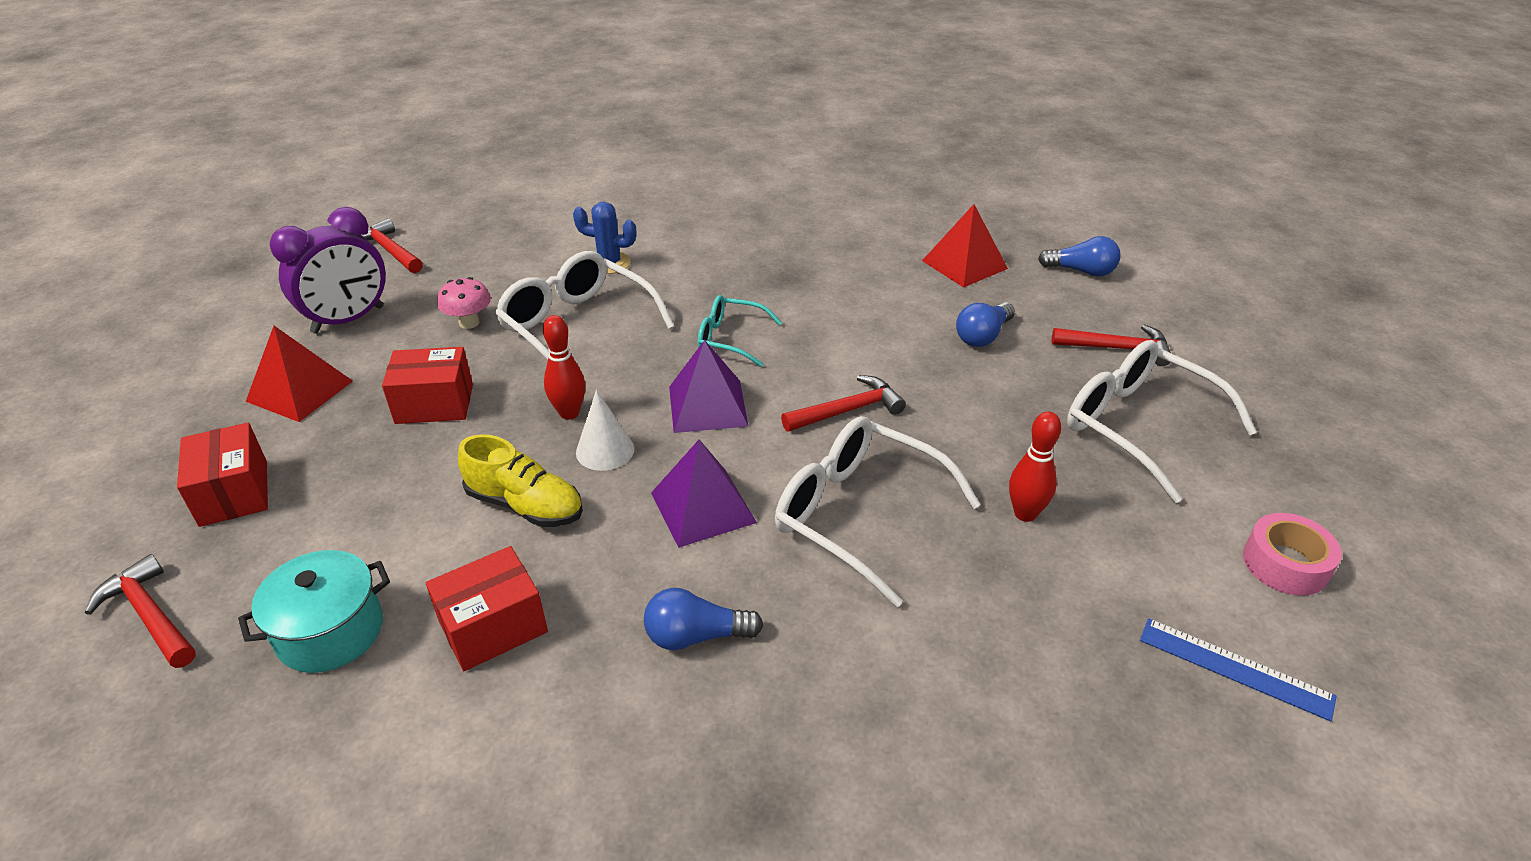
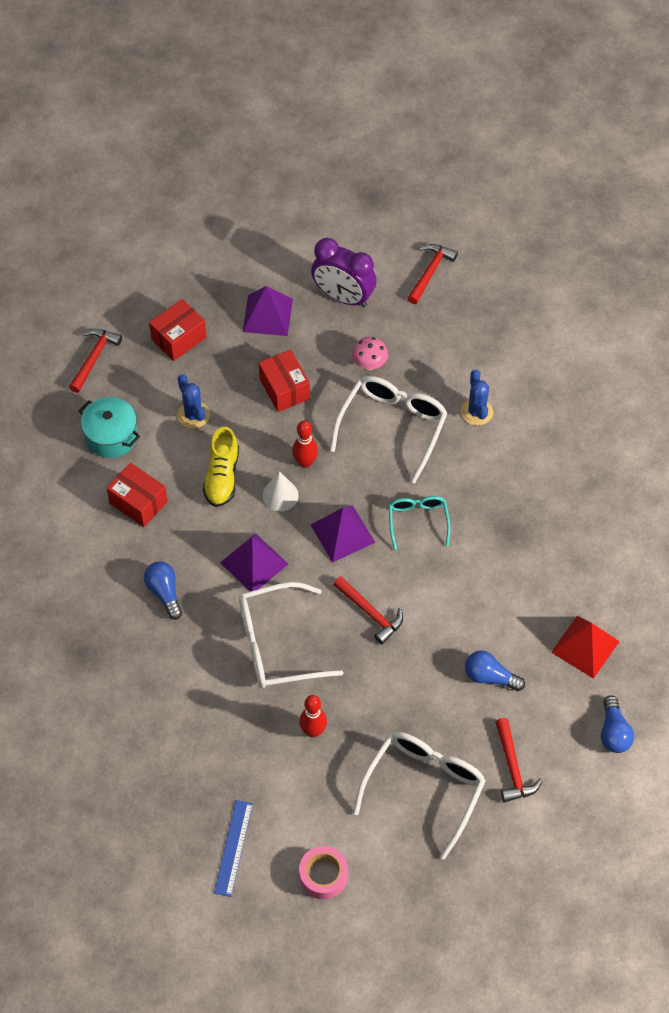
camera: 70 degrees right, 20 degrees up
red pyramid [246,326,353,422] -> purple pyramid [243,286,293,336]
white glasses [775,416,981,607] -> white glasses turned 120 degrees counterclockwise [239,582,343,688]
none -> blue cactus [177,374,210,429]

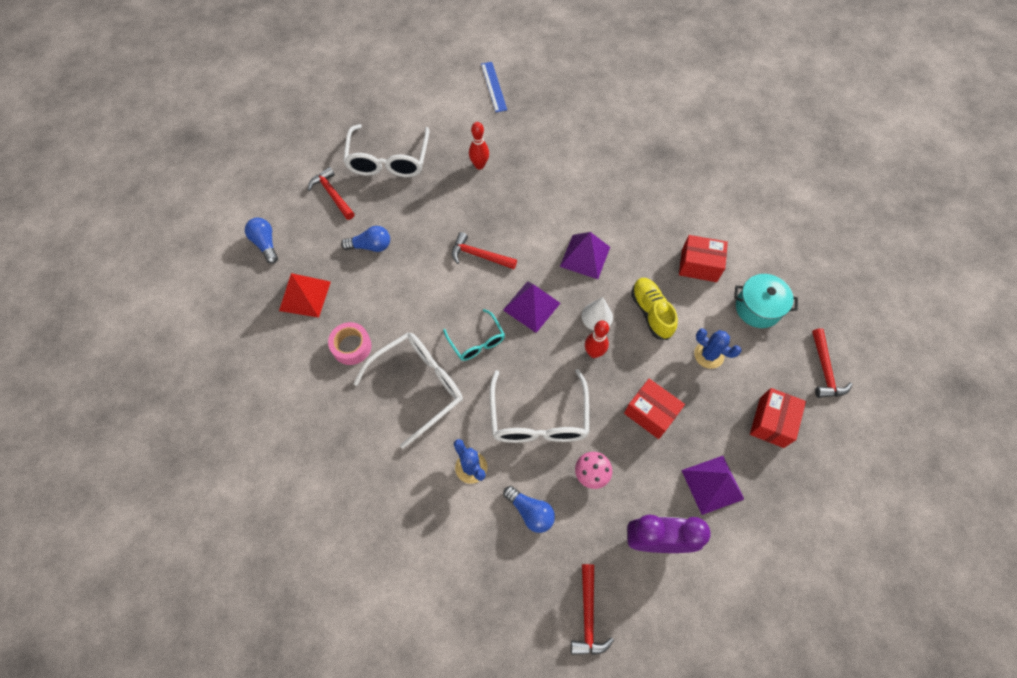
camera: 155 degrees right, 5 degrees up
blue light bulb [144,561,182,620] -> blue light bulb moved to [503,486,555,533]
white glasses [239,582,343,688] -> white glasses moved to [353,333,463,449]
pink tape [299,846,348,899] -> pink tape moved to [328,322,372,365]

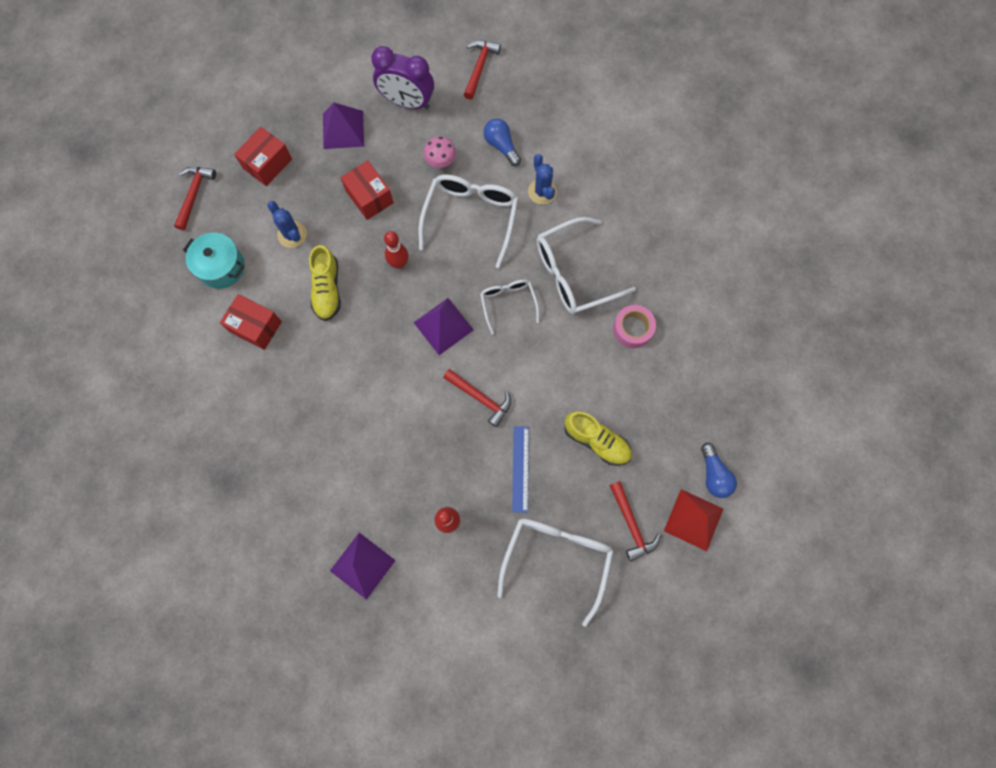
camera: 165 degrees left, 10 degrees up
red pyramid [279,273,331,318] -> red pyramid moved to [664,489,723,551]
blue light bulb [341,226,390,252] -> yellow shoe [564,411,632,466]
turquoise glasses [443,309,505,361] -> white glasses [480,280,539,335]
blue ruler [481,62,507,112] -> blue ruler moved to [512,426,529,512]
purple pyramid [560,232,610,279] -> purple pyramid moved to [330,533,396,600]
white cone [581,297,613,330] -> none

